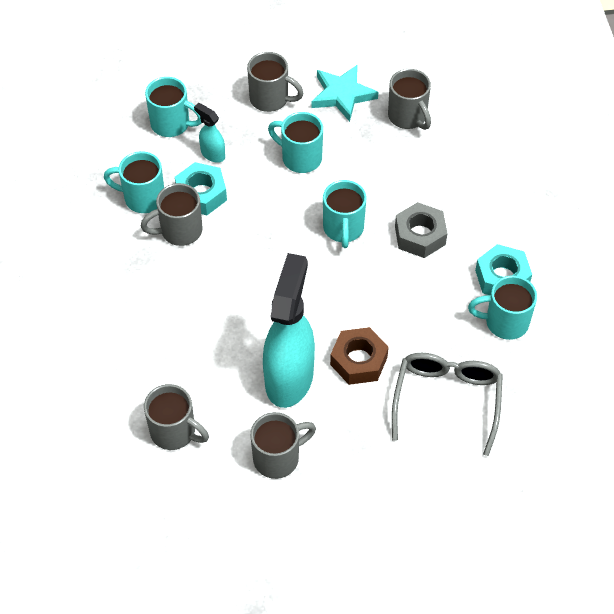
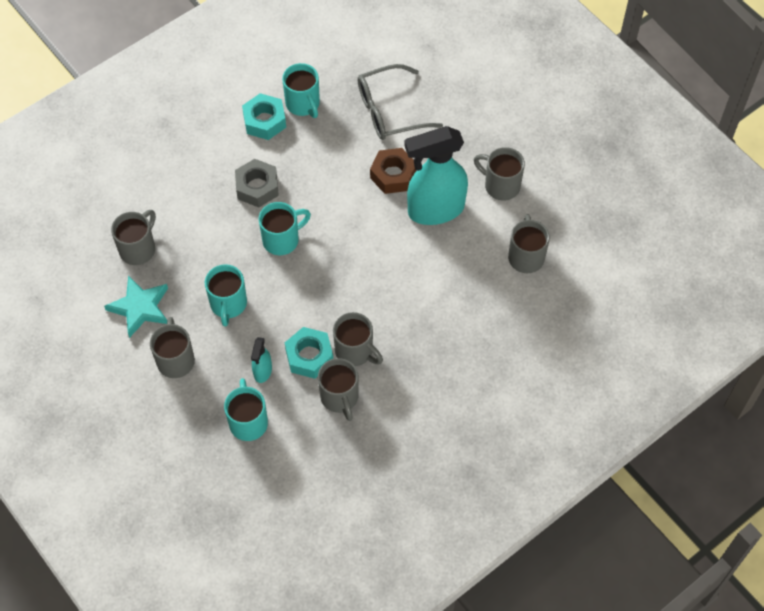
camera: 120 degrees left, 5 degrees up
turquoise mug [104,151,164,213] -> grey mug [318,358,359,421]

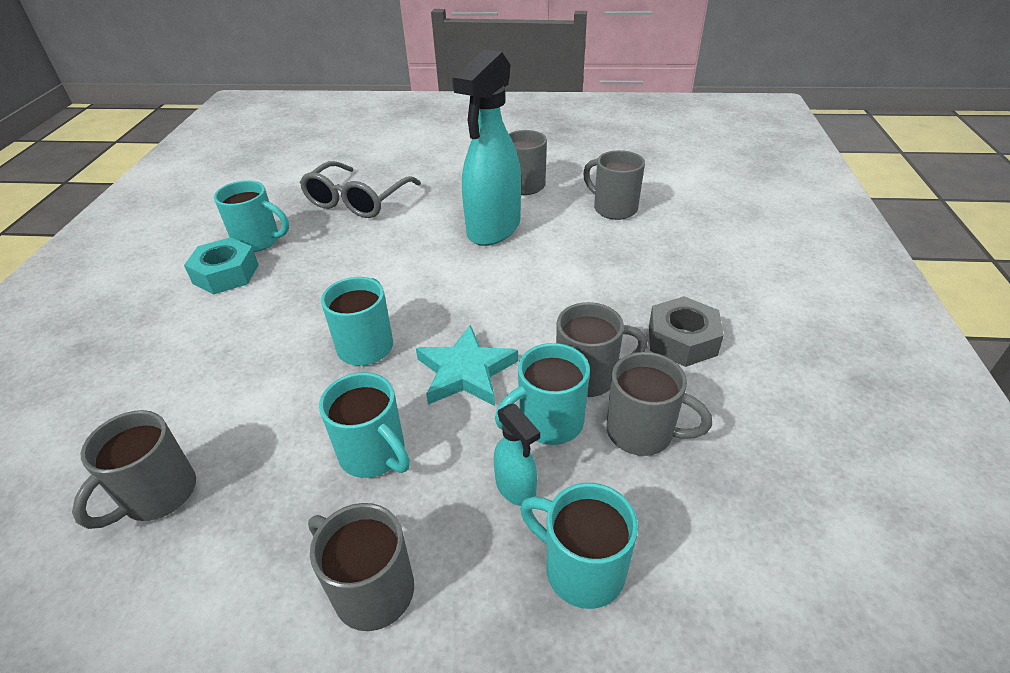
camera: 45 degrees left, 20 degrees down
turquoise star [104,276,168,338] -> turquoise star moved to [416,325,518,406]
grey mug [111,210,156,265] -> grey mug turned 135 degrees counterclockwise [72,410,196,529]
grey nut [235,159,279,207] -> grey nut moved to [649,296,724,367]
turquoise nut [285,327,333,379] -> turquoise mug [495,343,590,445]
brown nut [370,148,417,194] -> none

